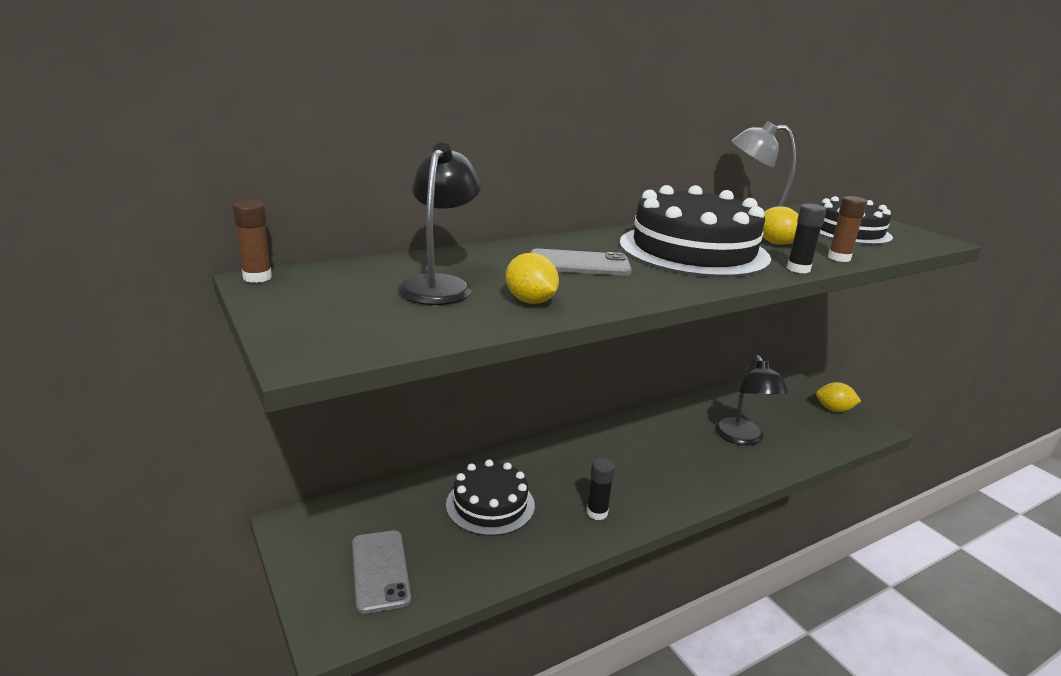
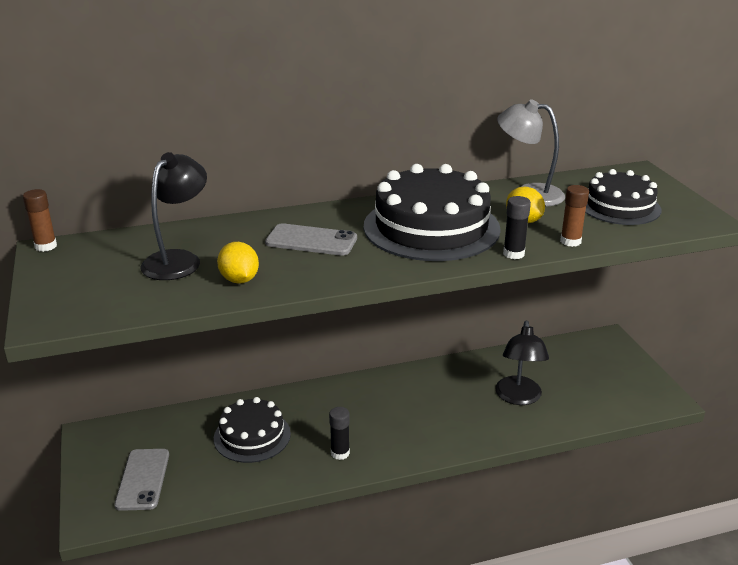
camera: 15 degrees right, 5 degrees up
yellow lemon [816,382,861,412] -> none

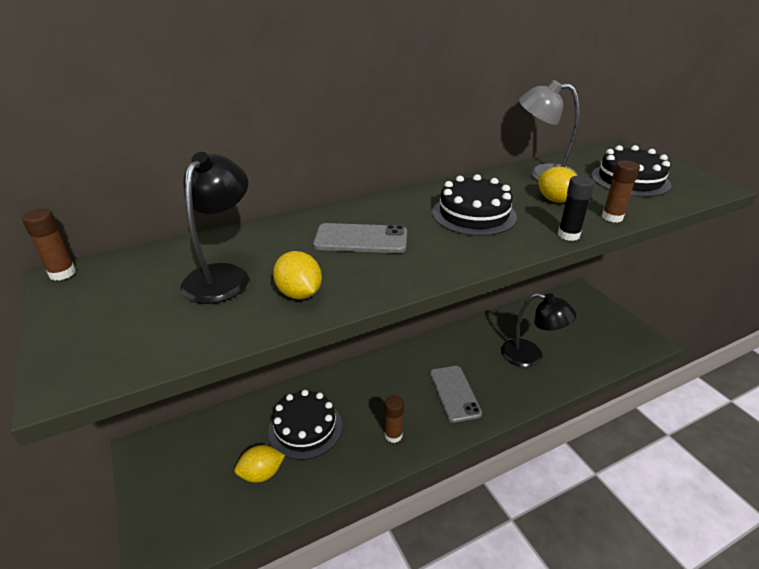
camera: 10 degrees left, 5 degrees up
grey phone [114,449,169,511] -> grey phone moved to [430,366,482,423]
black glue stick [329,407,350,460] -> brown glue stick [385,395,404,443]
black cake [364,164,501,261] -> black cake [432,174,517,236], size x0.61
black lamp [495,321,549,405] -> black lamp turned 60 degrees counterclockwise [501,293,576,367]
none -> yellow lemon [234,445,285,483]

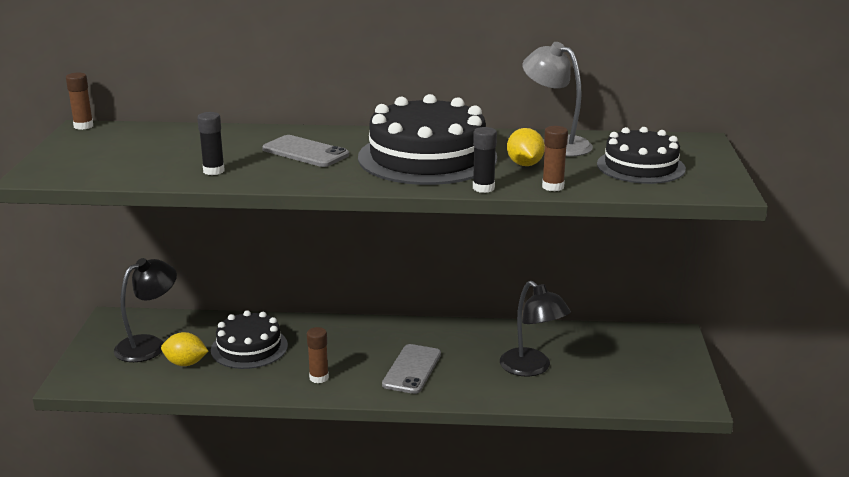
camera: 30 degrees right, 10 degrees down
black lamp [180,152,249,304] -> black lamp moved to [114,258,177,362]
yellow lemon [273,251,322,299] -> black glue stick [197,112,225,175]
black cake [432,174,517,236] -> black cake [358,94,497,185], size x1.63

